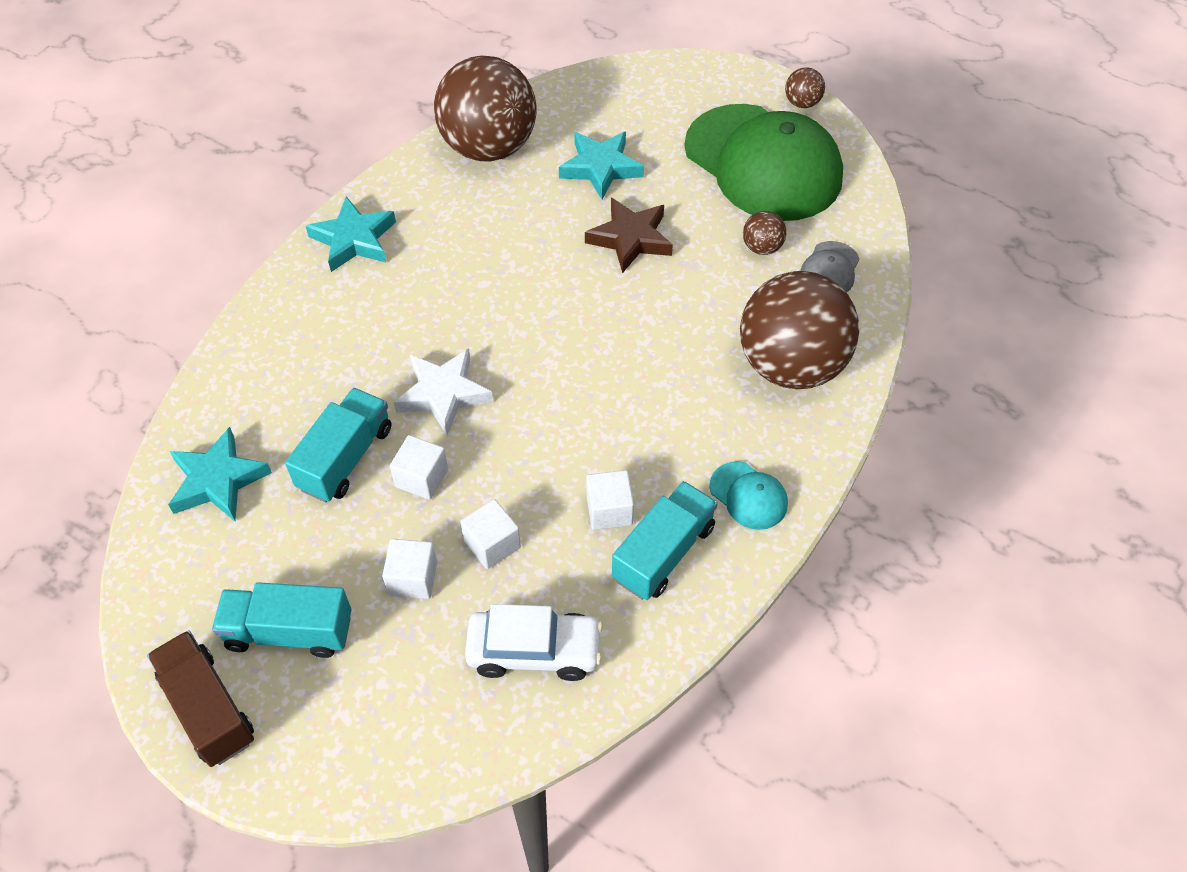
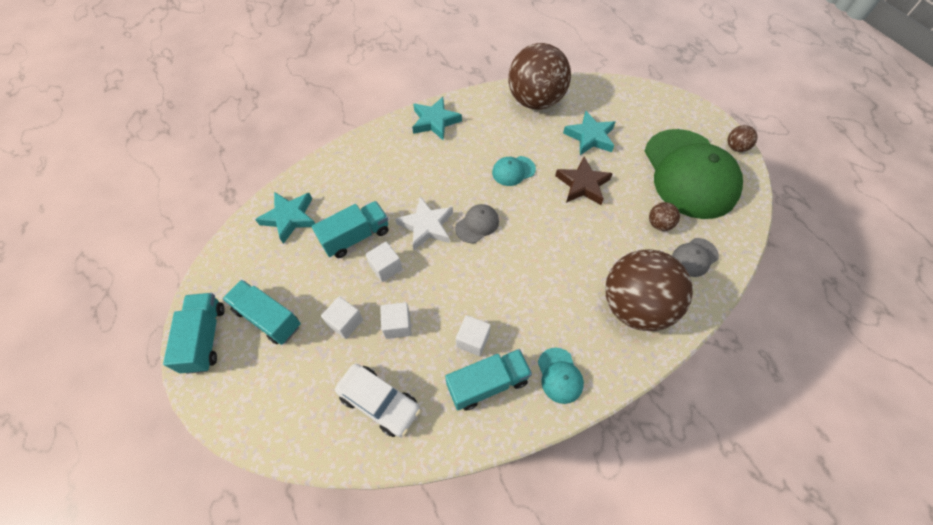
camera: 30 degrees right, 5 degrees up
brown truck [147,630,254,767] -> turquoise truck [163,293,225,374]
none -> grey cap [455,204,499,243]
none -> turquoise cap [492,156,536,186]

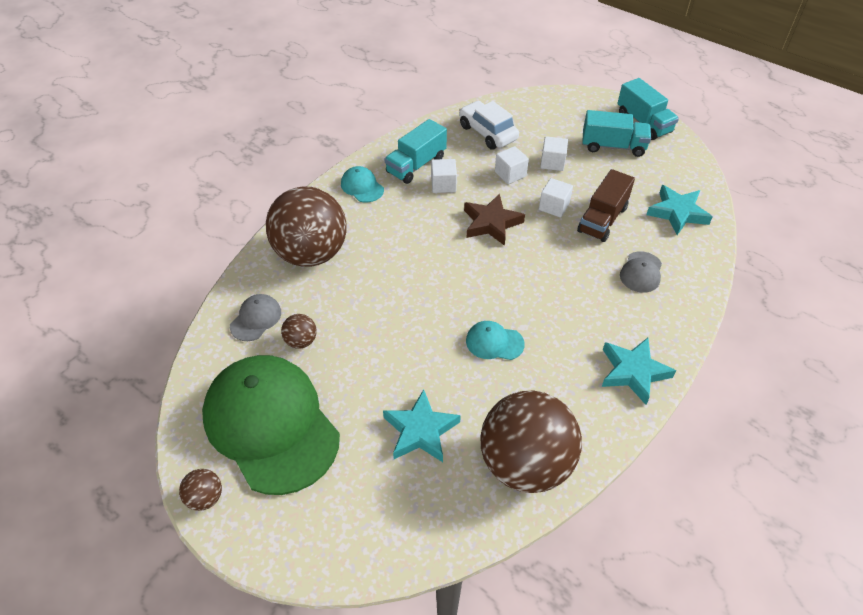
camera: 155 degrees right, 10 degrees down
turquoise truck [312,201,388,258] -> brown truck [577,169,635,242]
white car [335,364,421,437] -> white car turned 45 degrees clockwise [459,101,519,149]
white star [395,196,453,250] -> none
grey cap [455,204,499,243] -> grey cap moved to [620,251,662,293]
turquoise cap [492,156,536,186] -> turquoise cap turned 120 degrees counterclockwise [466,321,525,360]
brown star [555,157,613,205] -> brown star moved to [464,194,525,246]

